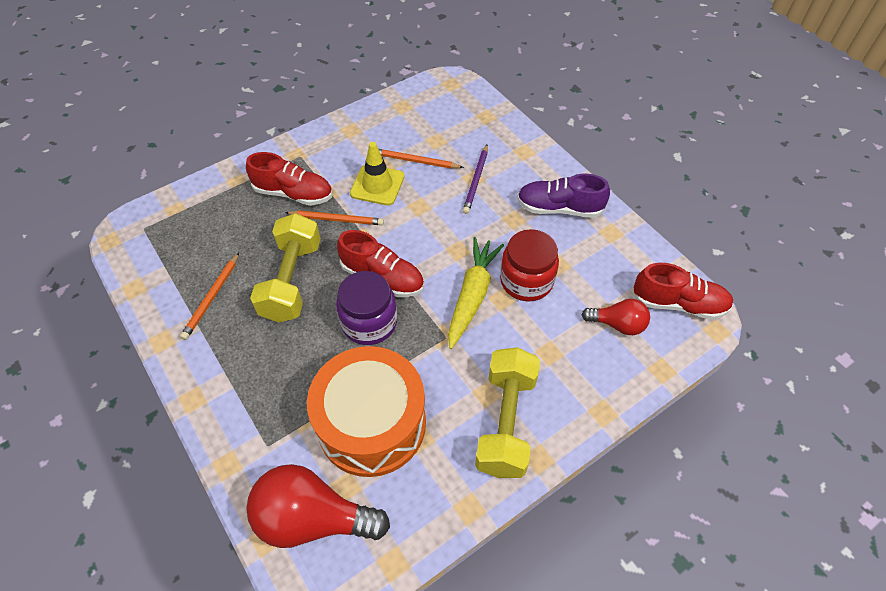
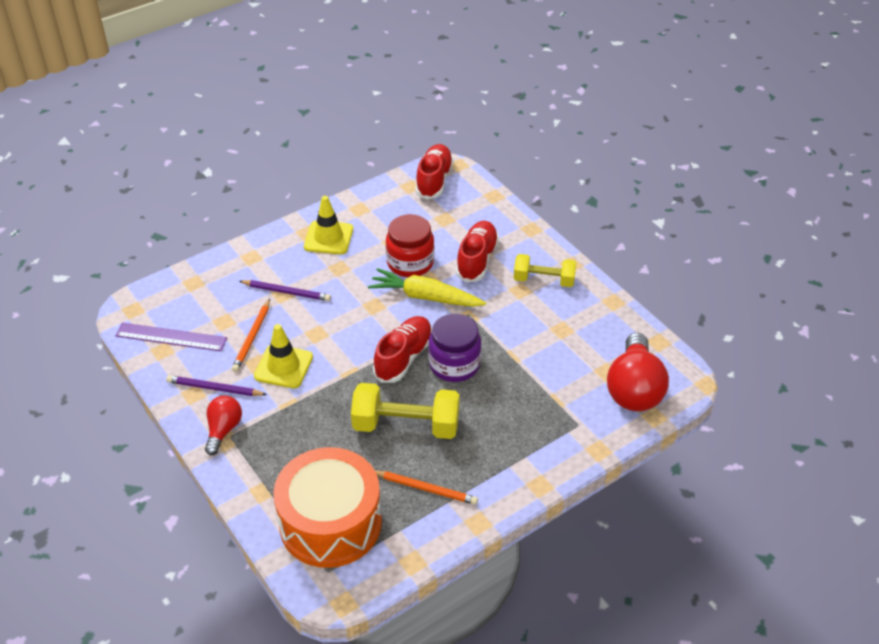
camera: 90 degrees left, 10 degrees down
red shoe [246,152,332,206] -> red shoe moved to [456,221,499,283]
orange pencil [285,210,384,225] -> none
orange drum [307,346,426,477] -> orange drum moved to [273,447,382,568]
yellow dumbbell [475,347,540,478] -> yellow dumbbell [514,254,576,287], size x0.65
purple shoe [517,174,610,218] -> yellow traffic cone [304,196,353,254]
red light bulb [581,299,650,335] -> red light bulb moved to [205,396,242,455]
none -> purple ruler [115,323,227,351]
none -> purple pencil [166,375,267,396]

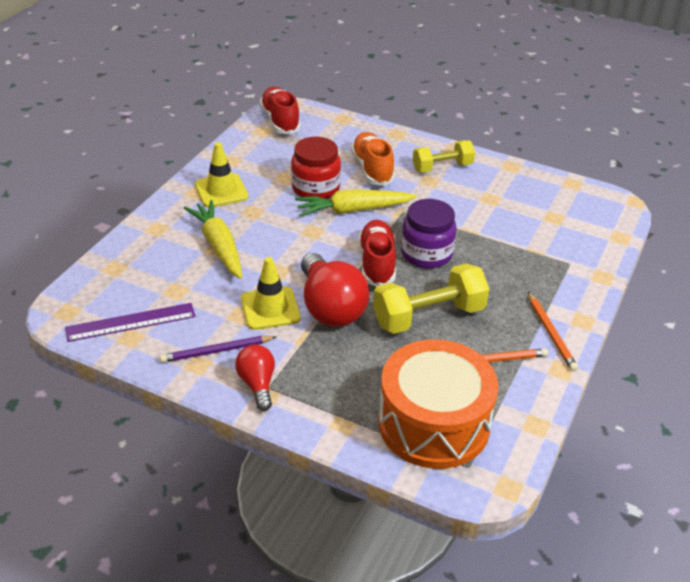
camera: 30 degrees left, 5 degrees down
orange pencil [232,299,270,372] -> orange pencil moved to [528,292,578,371]
purple pencil [239,280,331,301] -> yellow carrot [184,200,242,279]
red shoe [456,221,499,283] -> orange shoe [351,132,395,186]
red light bulb [607,333,669,411] -> red light bulb moved to [301,253,369,327]

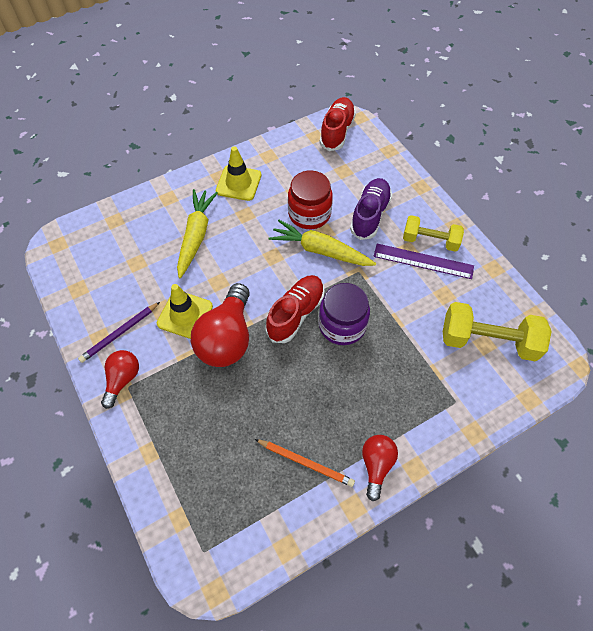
camera: 35 degrees right, 20 degrees up
purple ruler [65,303,195,342] -> purple ruler moved to [373,244,474,279]
purple pencil [160,336,276,363] -> purple pencil turned 60 degrees counterclockwise [78,302,160,363]
orange shoe [351,132,395,186] -> purple shoe [350,178,392,240]
yellow dumbbell [373,263,489,334] -> yellow dumbbell moved to [443,302,552,362]
orange drum [378,339,498,469] -> none
orange pencil [528,292,578,371] -> red light bulb [362,435,398,501]

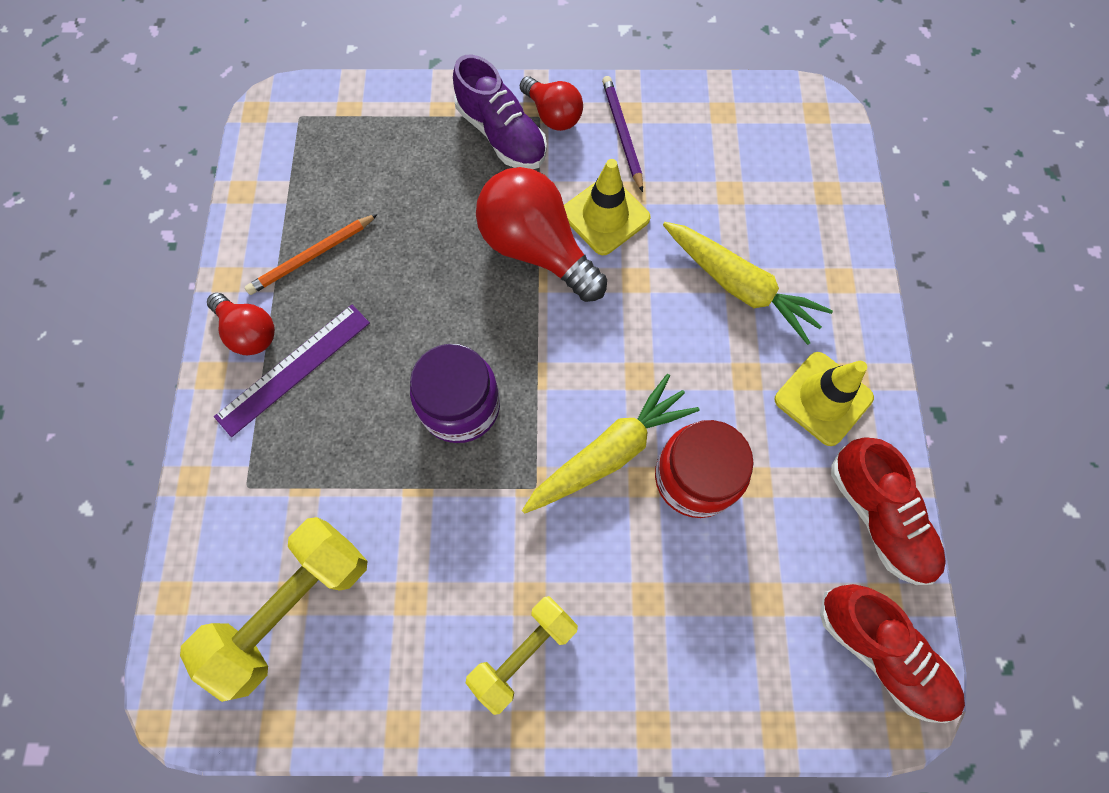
camera: 120 degrees right, 10 degrees up
red shoe [266,275,324,343] -> red shoe moved to [831,437,946,585]
purple shoe [350,178,392,240] -> purple shoe moved to [453,55,547,169]
purple ruler [373,244,474,279] -> purple ruler moved to [214,304,370,437]

